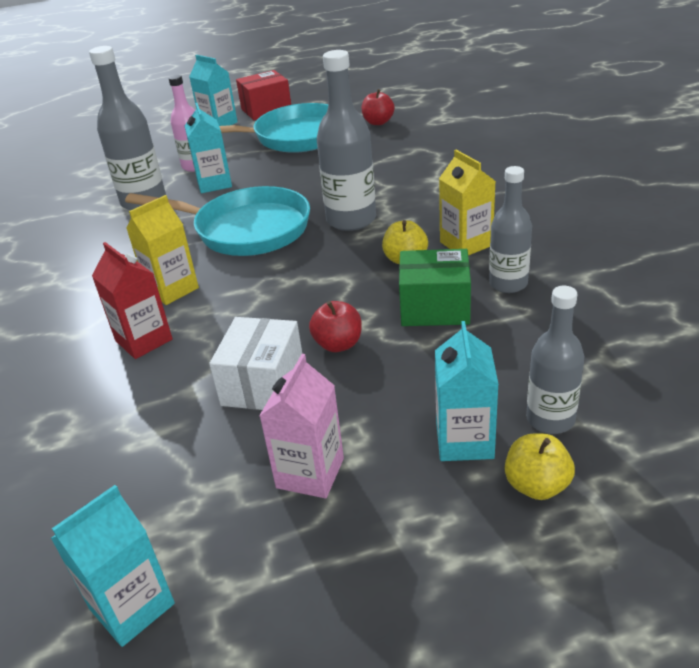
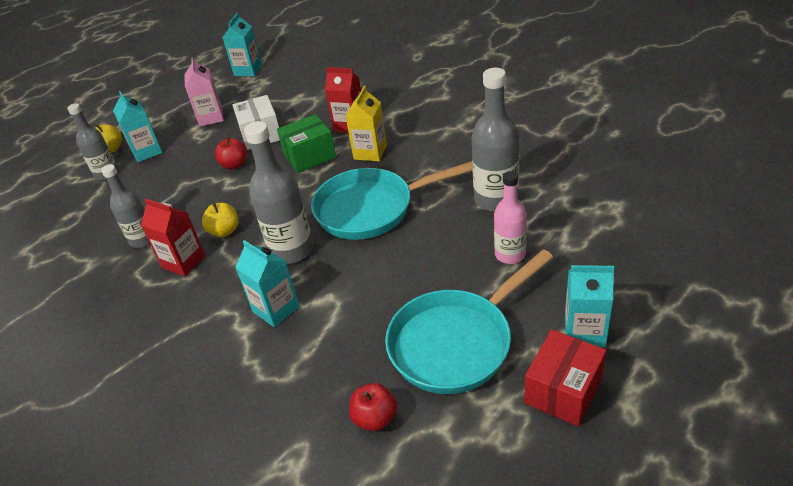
camera: 150 degrees right, 5 degrees up
turquoise carton [185,103,232,193] -> turquoise carton moved to [235,240,300,327]
green box [399,249,471,326] -> green box moved to [277,114,336,173]
yellow carton [439,150,496,256] -> red carton [141,199,205,277]

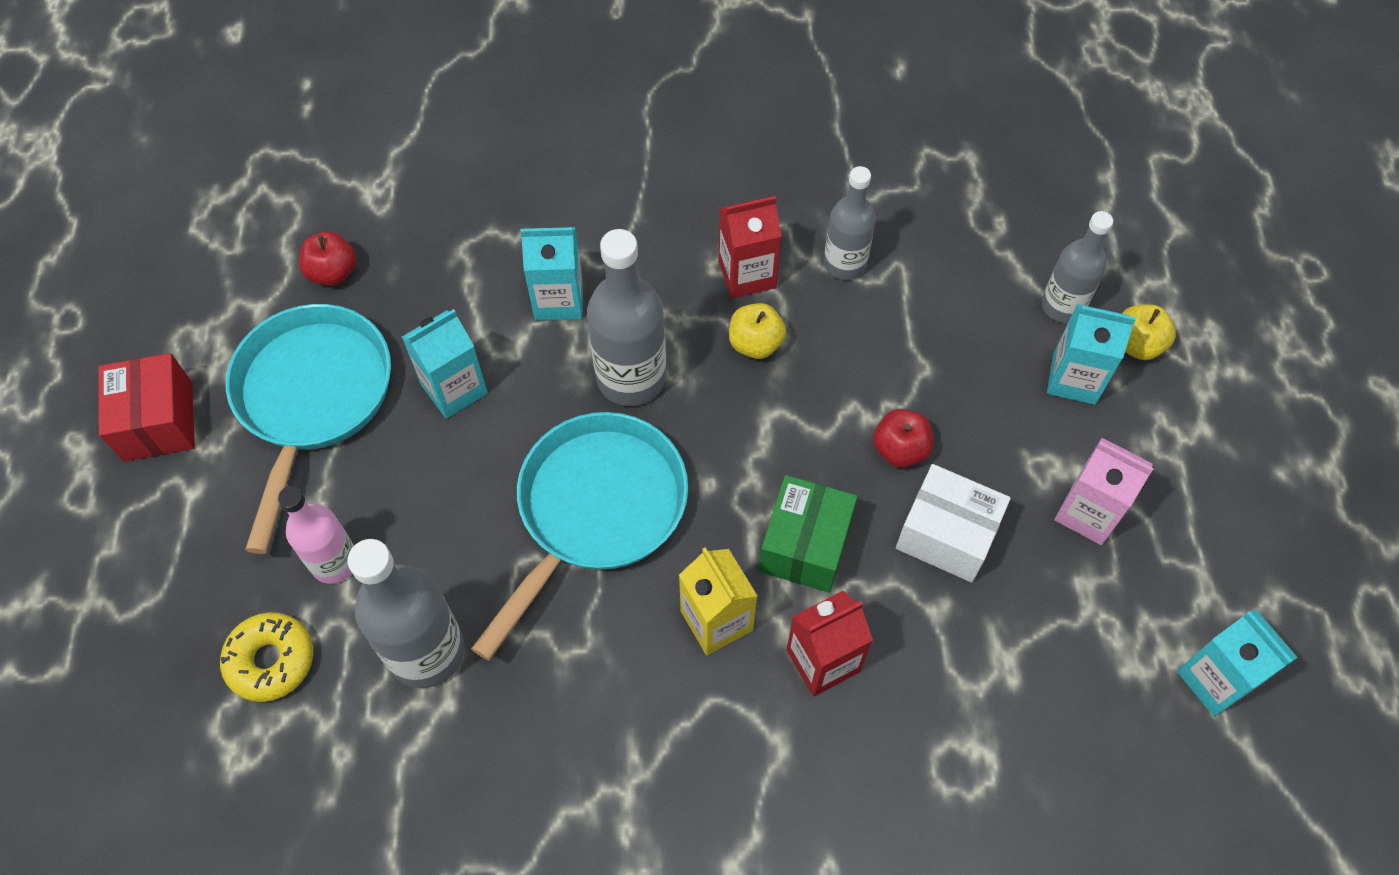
camera: 130 degrees right, 20 degrees up
turquoise carton [565,265,614,347] -> turquoise carton moved to [402,309,488,419]
none -> yellow donut [220,612,313,702]

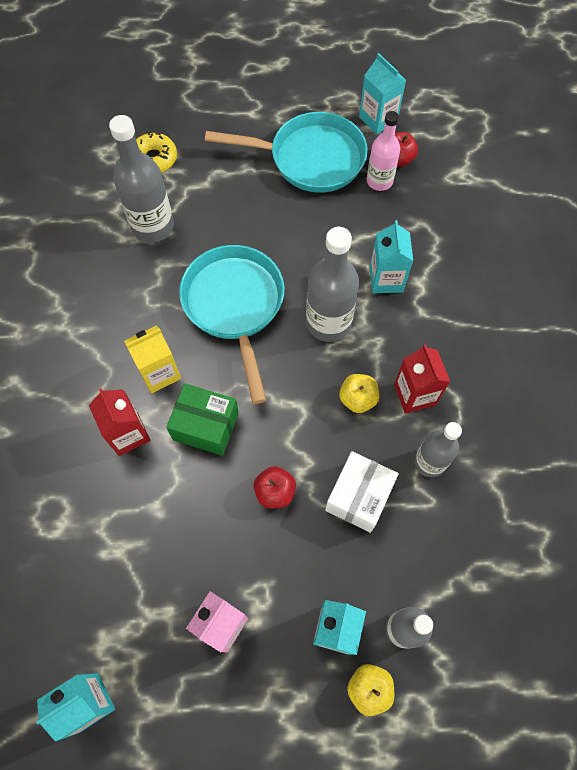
camera: 90 degrees right, 5 degrees up
red box [99,353,195,462] -> none
pink bottle [278,486,354,584] -> pink bottle moved to [367,111,400,191]
turquoise carton [402,309,488,419] -> turquoise carton moved to [359,53,406,134]
turquoise pan [471,412,688,661] -> turquoise pan turned 135 degrees counterclockwise [179,245,284,404]
white box [896,464,1011,583] -> white box moved to [325,451,399,533]

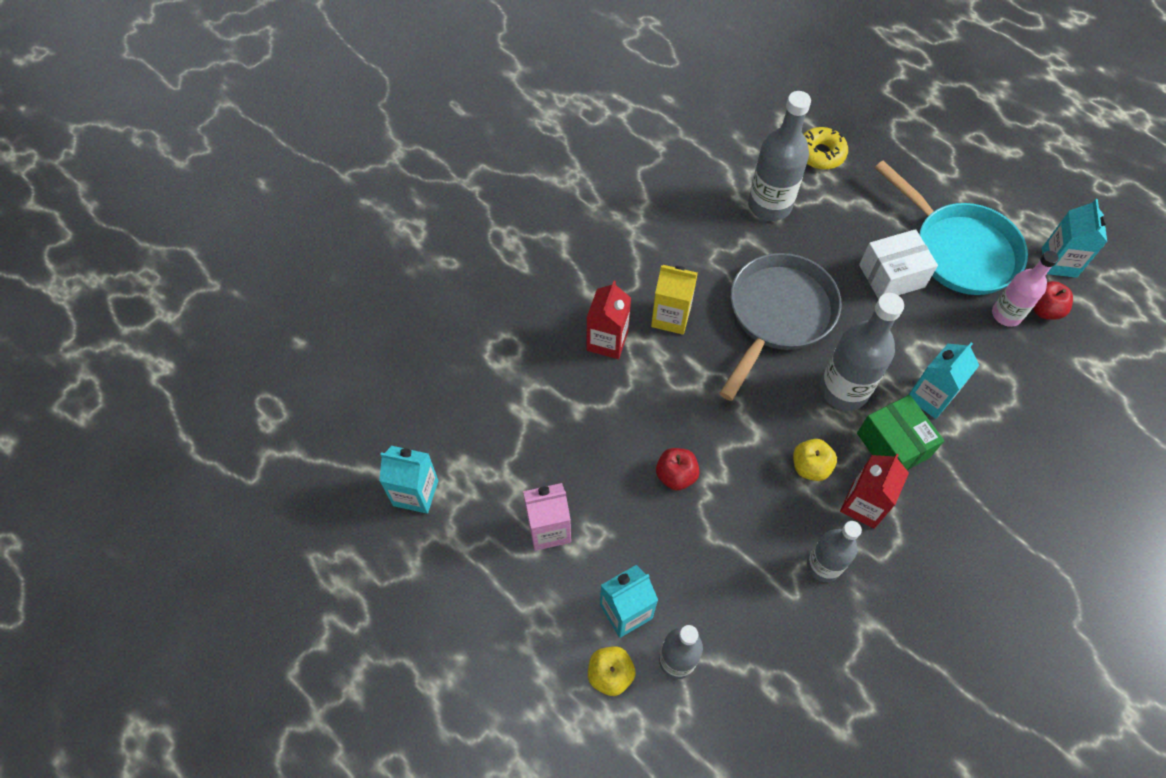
camera: 45 degrees right, 5 degrees down
green box [166,383,239,456] -> green box moved to [857,395,944,470]
turquoise pan [179,245,284,404] -> grey pan [719,253,841,401]
white box [325,451,399,533] -> white box moved to [859,229,938,299]

